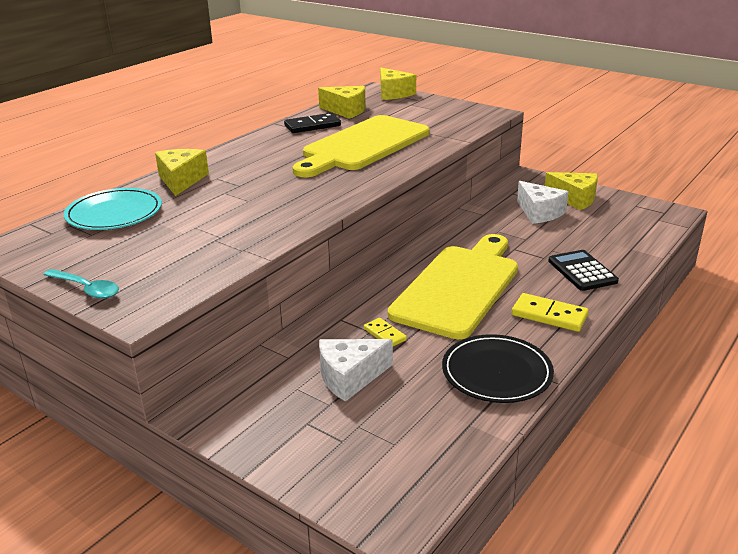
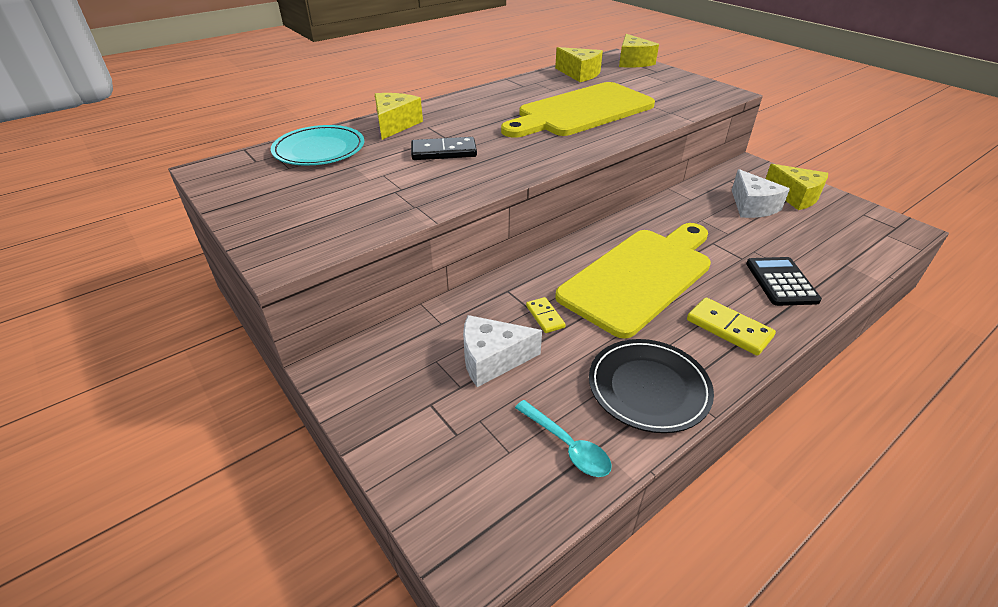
camera: 15 degrees right, 10 degrees up
turquoise spoon [43,269,119,299] -> turquoise spoon moved to [515,400,612,477]
black domino [284,113,341,133] -> black domino moved to [411,137,477,160]

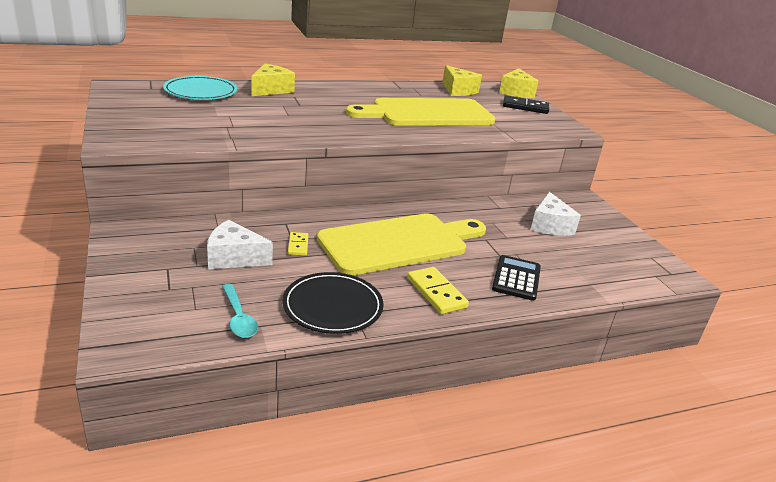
camera: 15 degrees right, 10 degrees down
black domino [411,137,477,160] -> black domino moved to [503,95,549,114]
yellow cheese [766,164,828,210] -> none

